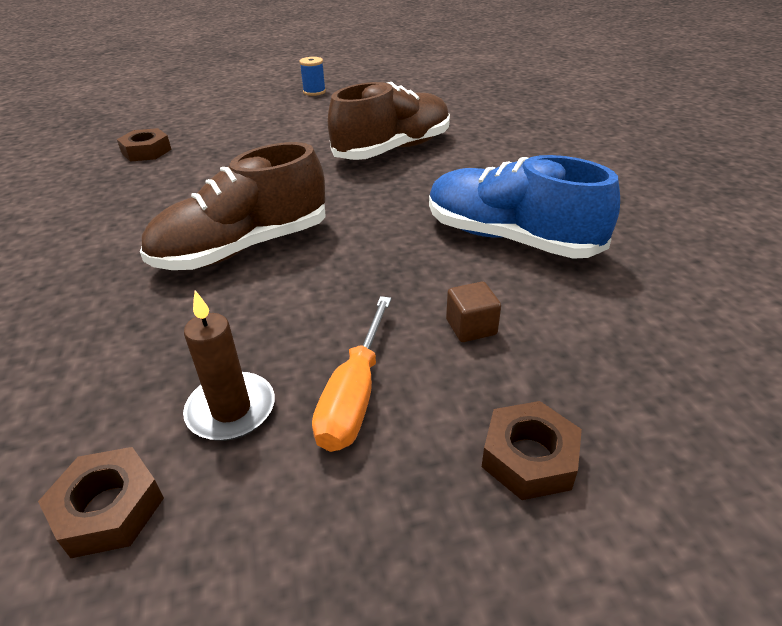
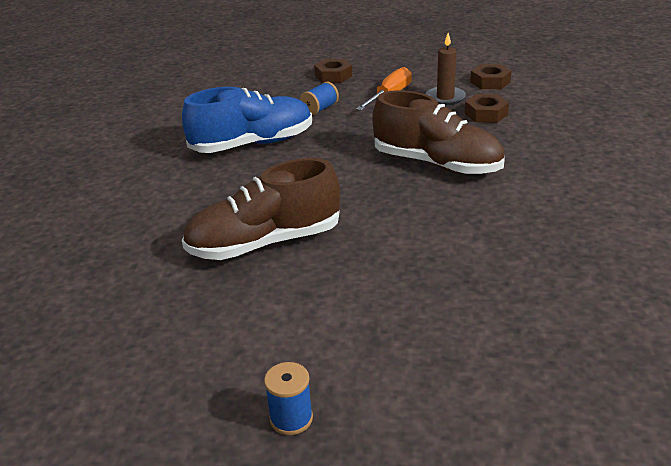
camera: 160 degrees left, 5 degrees down
brown nut [117,128,171,162] -> brown nut moved to [465,94,509,123]
brown shoe [140,142,326,270] -> brown shoe turned 45 degrees clockwise [372,90,505,175]
blue shoe [429,155,620,259] -> blue shoe turned 75 degrees counterclockwise [182,87,312,153]
brown cube [446,282,501,342] -> blue spool [300,82,339,115]

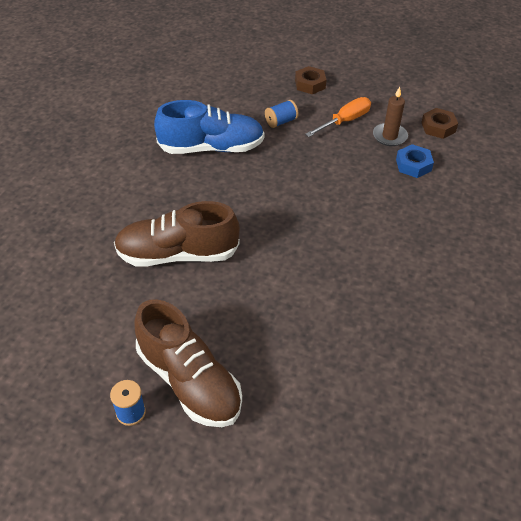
camera: 15 degrees right, 15 degrees up
brown shoe [372,90,505,175] -> brown shoe moved to [134,299,242,427]
brown nut [465,94,509,123] -> blue nut [396,144,434,178]

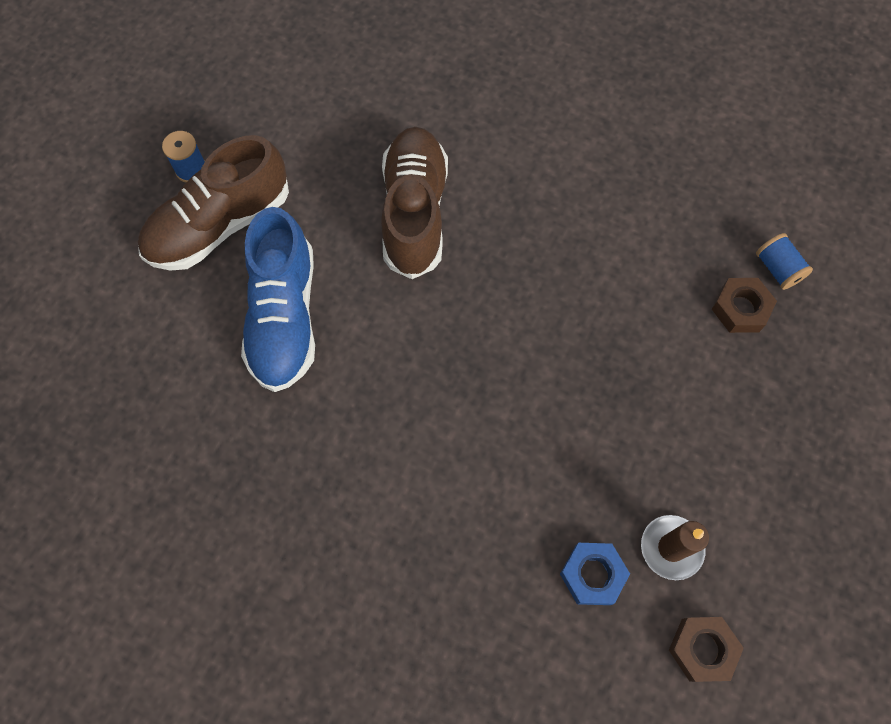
camera: 95 degrees right, 20 degrees up
blue shoe [154,100,264,154] -> blue shoe moved to [241,207,315,392]
blue spool [265,100,299,128] -> blue spool moved to [756,233,813,290]
brown nut [295,66,326,94] -> brown nut moved to [712,278,777,333]
orange screwdriver [305,97,371,137] -> none

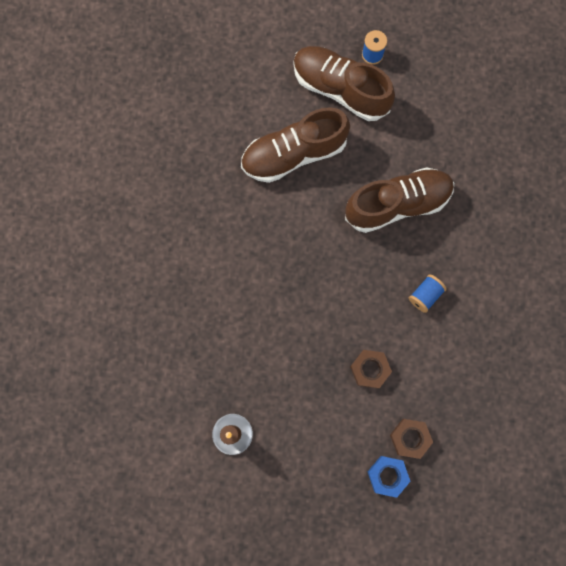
camera: 70 degrees right, 10 degrees up
blue shoe [241,207,315,392] -> brown shoe [241,107,350,183]
blue nut [560,543,630,605] -> blue nut moved to [368,456,410,498]
brown nut [669,617,744,682] -> brown nut moved to [350,350,392,389]
blue spool [756,233,813,290] -> blue spool moved to [409,274,447,313]

